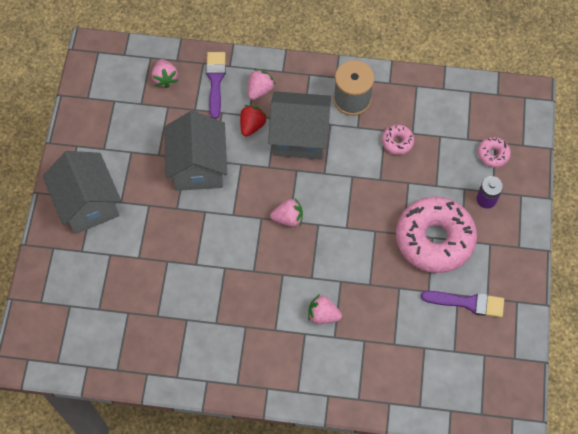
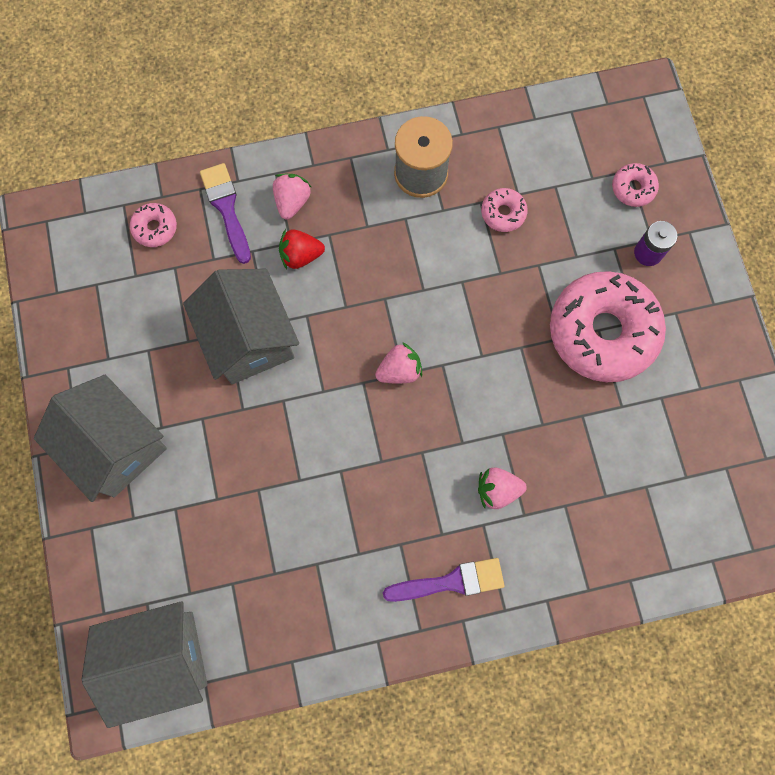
camera: 20 degrees left, 10 degrees up
pink strawberry [151,59,178,88] -> pink donut [130,203,177,247]
red strawberry [240,105,268,137] -> red strawberry turned 105 degrees counterclockwise [279,229,325,269]
grey house [268,91,331,160] -> grey house moved to [82,601,208,728]
purple brush [421,291,504,318] -> purple brush moved to [383,558,505,602]

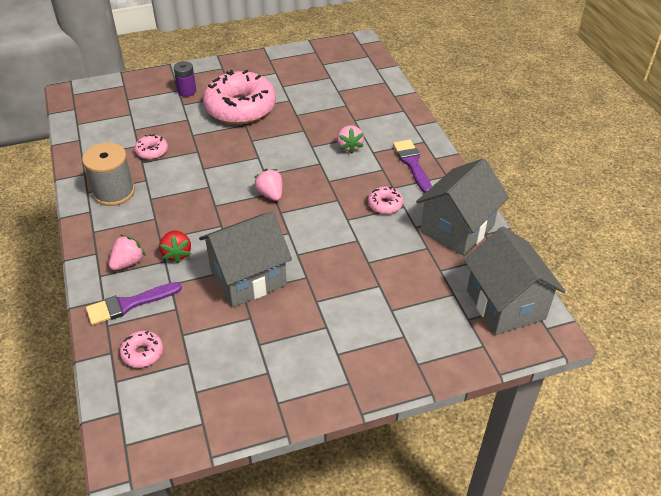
camera: 95 degrees left, 30 degrees down
grey house [34,375,167,502] -> grey house moved to [416,158,509,256]
pink strawberry [273,174,311,220] -> pink strawberry turned 120 degrees clockwise [109,235,146,270]
pink donut [612,163,659,207] -> pink donut moved to [368,187,403,214]

